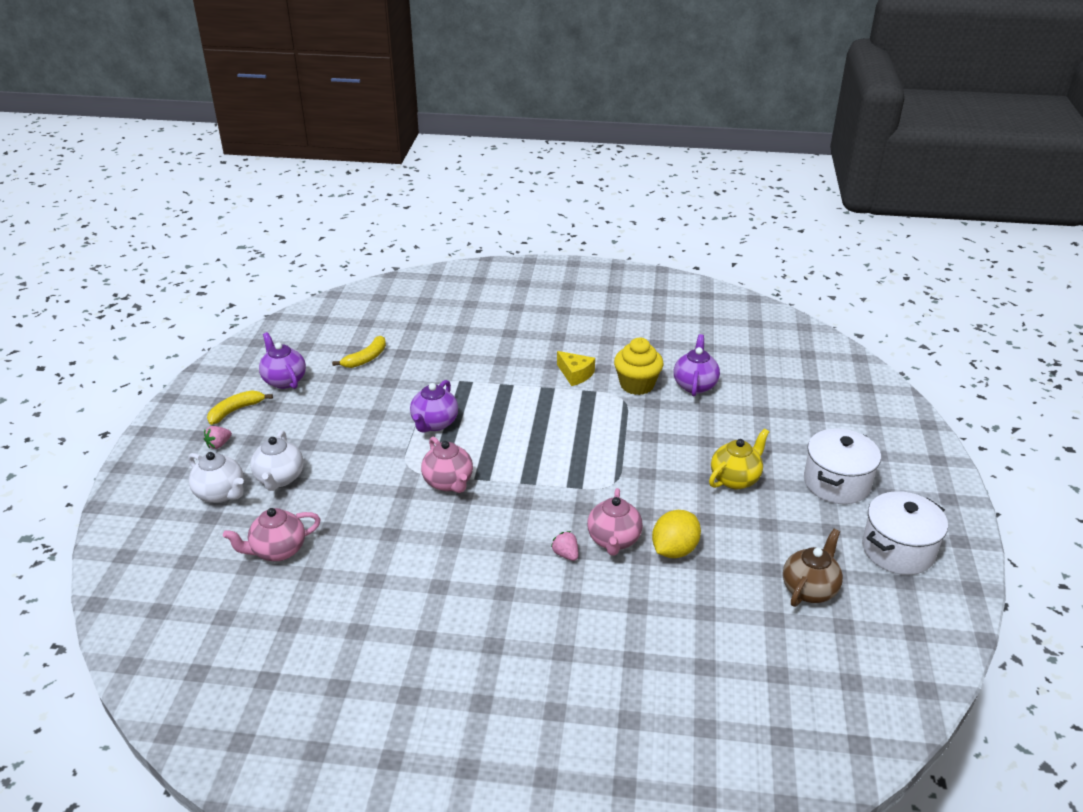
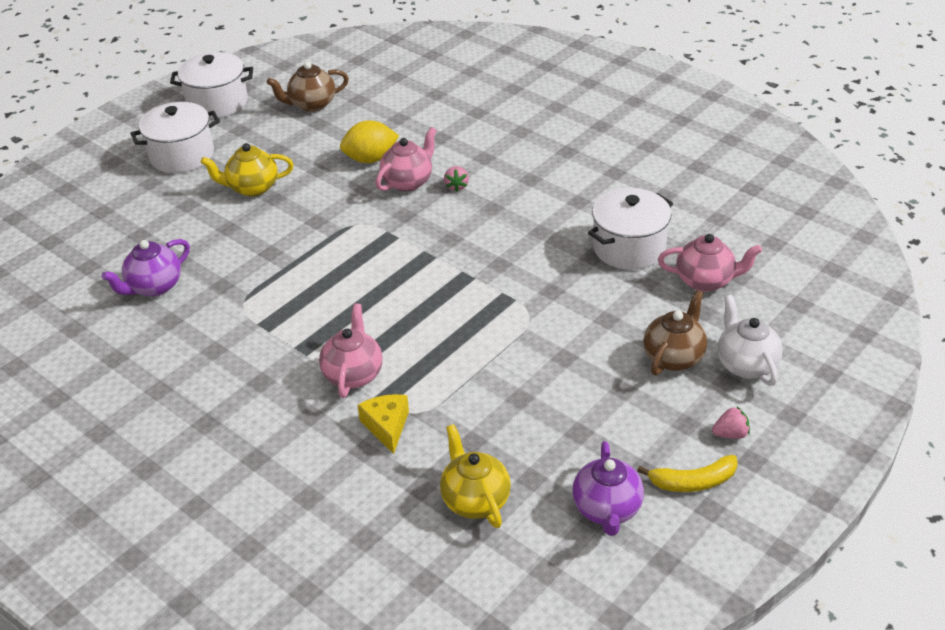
camera: 145 degrees left, 5 degrees up
white teapot [250,430,304,491] -> brown teapot [643,290,707,376]
yellow banana [332,336,386,368] -> yellow teapot [440,424,511,528]
purple teapot [410,380,458,433] -> none
pink teapot [421,437,473,493] -> pink teapot moved to [319,304,383,398]
yellow cheese [557,351,595,386] -> yellow cheese moved to [358,394,409,454]
yellow cupcake [614,338,663,395] -> none
none -> white pot [588,188,673,270]

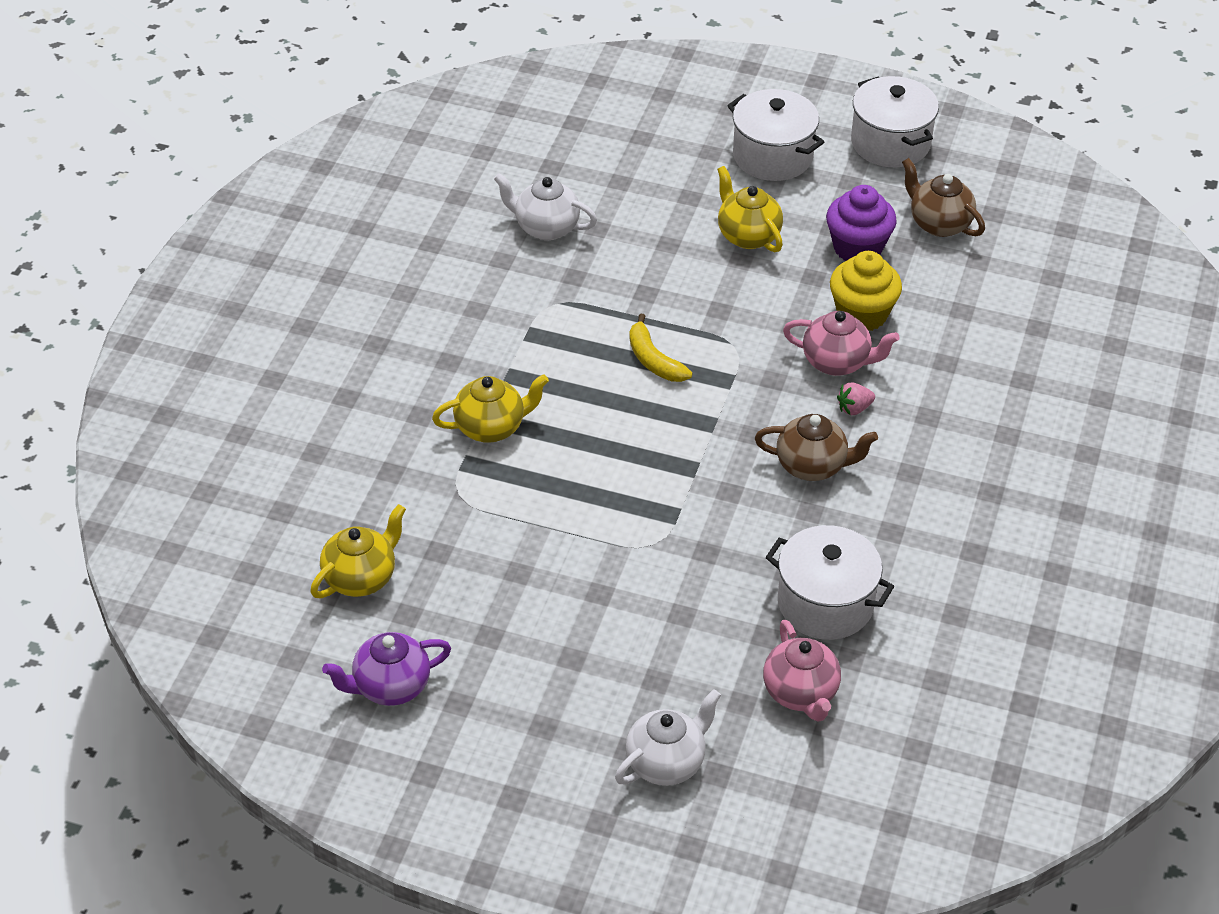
camera: 65 degrees right, 5 degrees up
purple teapot [101,239,190,297] -> white teapot [494,173,597,240]
pink teapot [319,304,383,398] -> yellow teapot [432,374,549,443]
yellow lemon [340,120,399,163] -> yellow cupcake [830,251,902,331]
yellow cheese [358,394,409,454] -> none
yellow banana [637,455,738,492] -> yellow banana moved to [629,314,692,382]
brown teapot [643,290,707,376] -> brown teapot moved to [755,414,878,481]
pink strawberry [712,407,750,439] -> none
none -> purple cupcake [826,185,897,261]

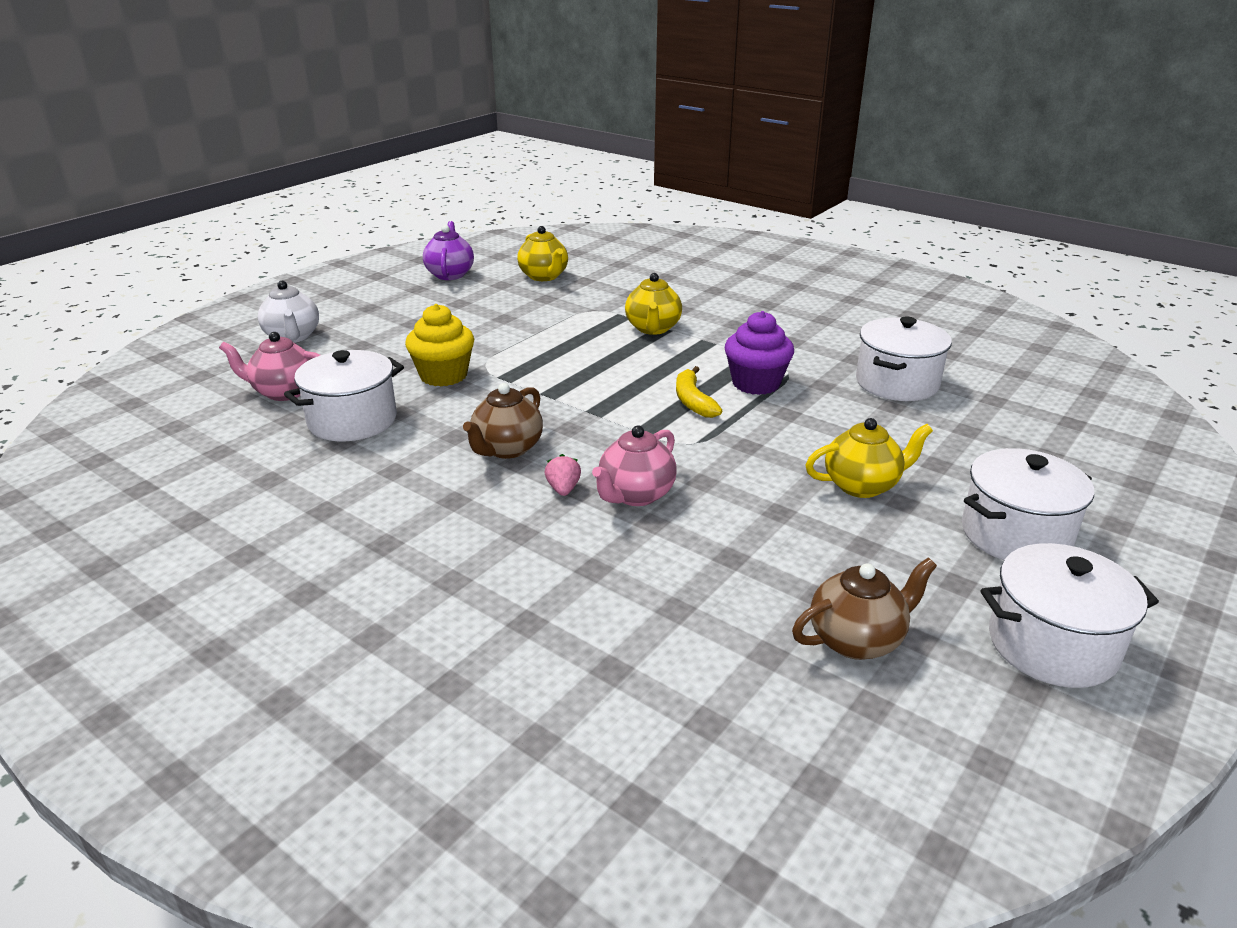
camera: 110 degrees right, 15 degrees down
white teapot [494,173,597,240] -> white pot [856,317,952,401]
yellow banana [629,314,692,382] -> yellow banana turned 90 degrees counterclockwise [676,366,722,418]
purple cupcake [826,185,897,261] -> purple cupcake moved to [725,311,794,395]
yellow cupcake [830,251,902,331] -> yellow cupcake moved to [405,304,474,387]

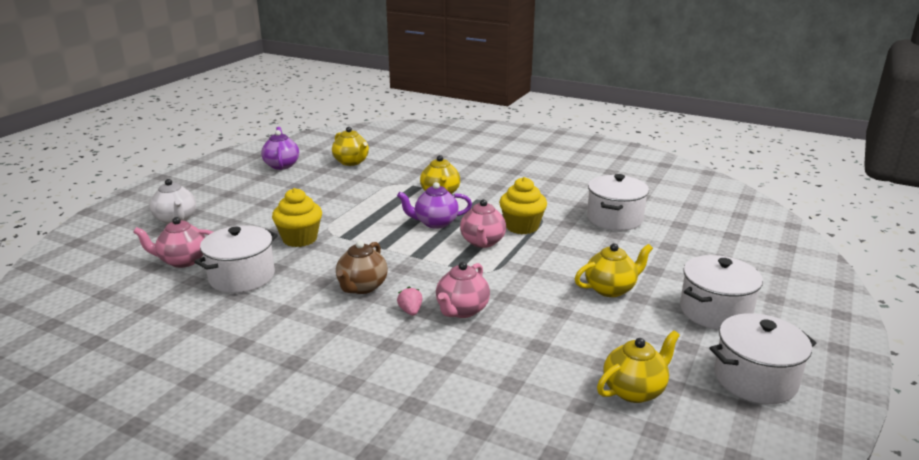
camera: 10 degrees left, 5 degrees down
yellow banana [676,366,722,418] -> pink teapot [460,199,506,248]
purple cupcake [725,311,794,395] -> yellow cupcake [499,177,547,234]
brown teapot [792,558,937,660] -> yellow teapot [597,330,680,403]
none -> purple teapot [397,182,472,229]

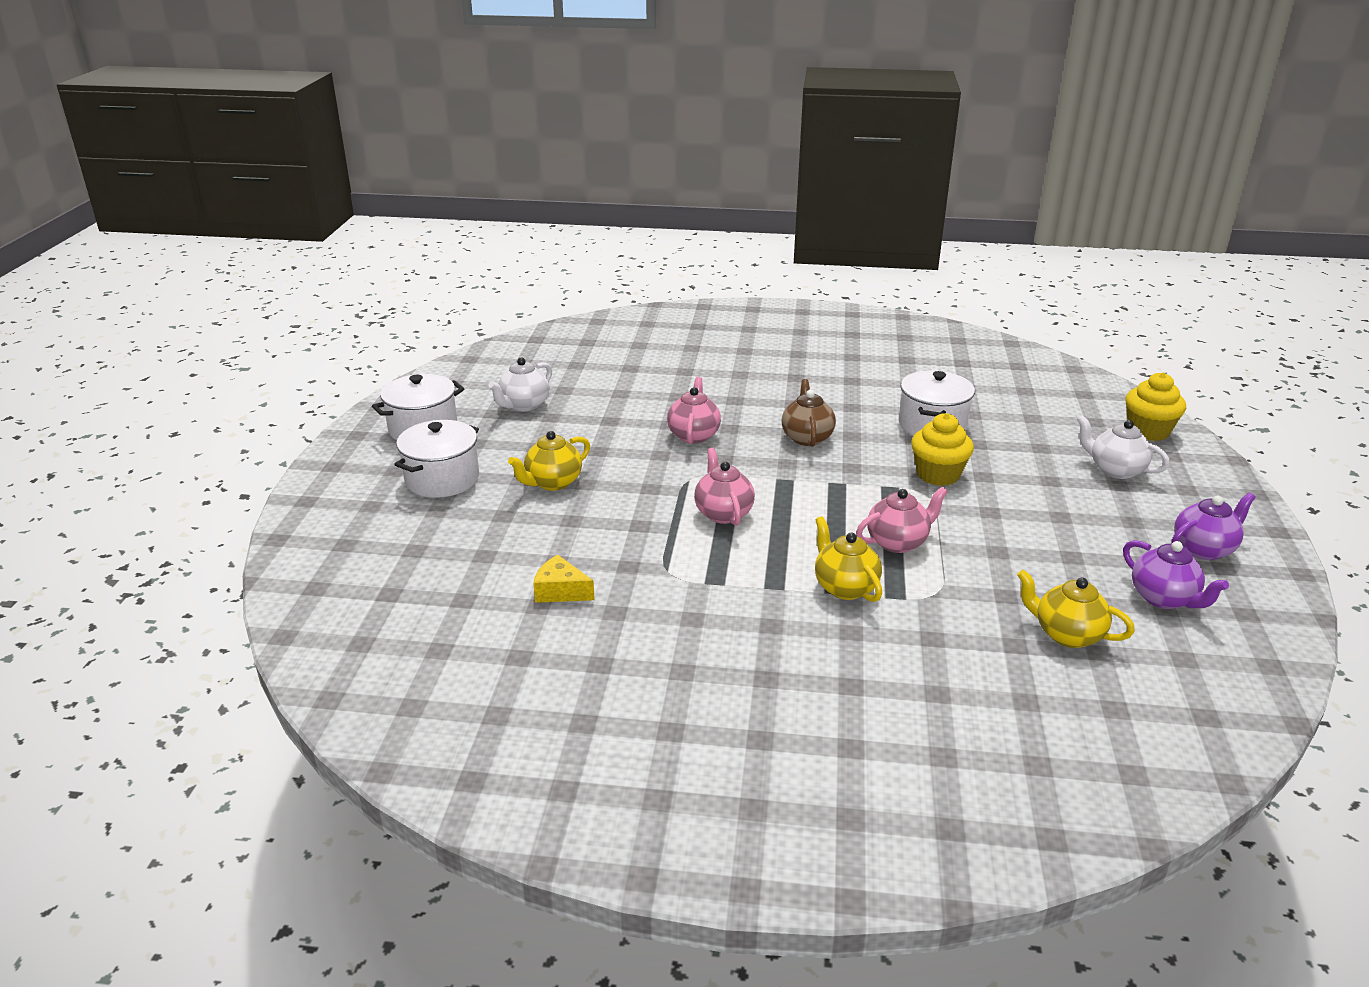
camera: 160 degrees right, 5 degrees up
pink teapot [133,217,213,268] -> pink teapot moved to [856,487,948,553]
purple teapot [397,182,472,229] -> purple teapot moved to [1171,492,1256,560]
pink strawberry [397,287,422,316] -> none
yellow cupcake [499,177,547,234] -> yellow cupcake moved to [1125,372,1186,441]
white pot [587,174,649,231] -> yellow cheese [533,555,595,603]
yellow teapot [597,330,680,403] -> white teapot [488,357,552,411]

